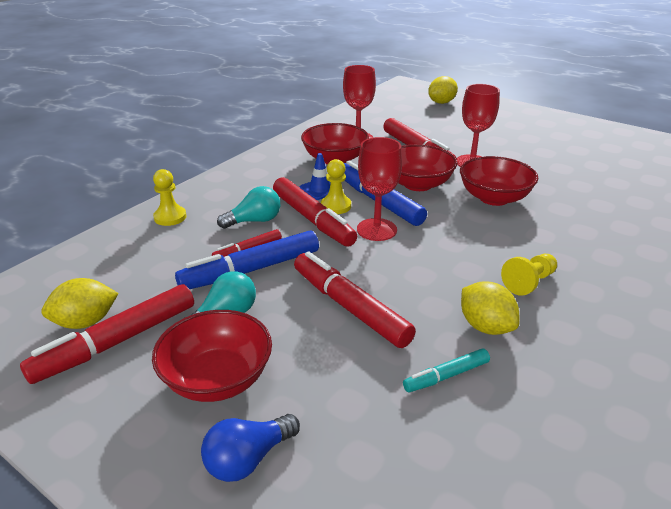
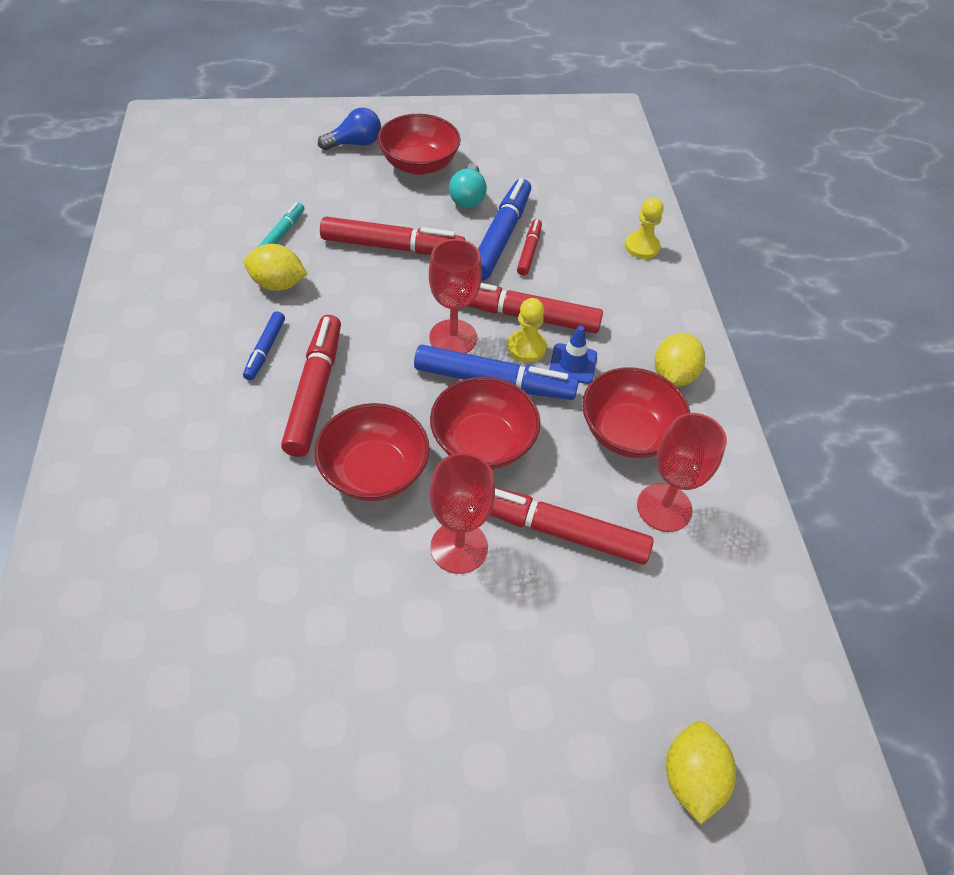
camera: 135 degrees right, 20 degrees up
red marker [20,284,194,384] -> red marker moved to [281,315,341,457]
yellow lemon [41,278,119,329] -> yellow lemon moved to [655,333,705,387]
blue light bulb [201,414,300,482] -> blue light bulb turned 60 degrees clockwise [318,108,381,150]
turquoise light bulb [217,186,280,229] -> none
yellow pawn [501,254,557,296] -> blue marker [243,311,285,381]

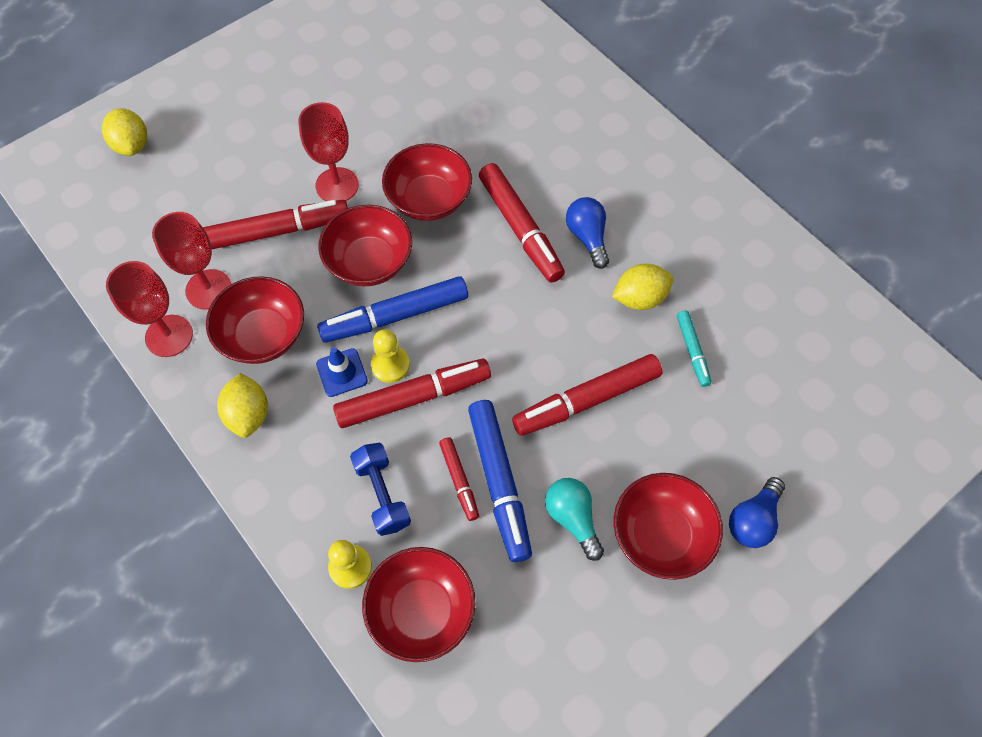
camera: 150 degrees right, 10 degrees up
blue marker [243,311,285,381] -> blue light bulb [566,197,609,269]
red goblet [429,239,482,353] -> red goblet moved to [106,261,193,357]
none -> blue dumbbell [350,443,411,536]
none -> red bowl [362,547,476,662]

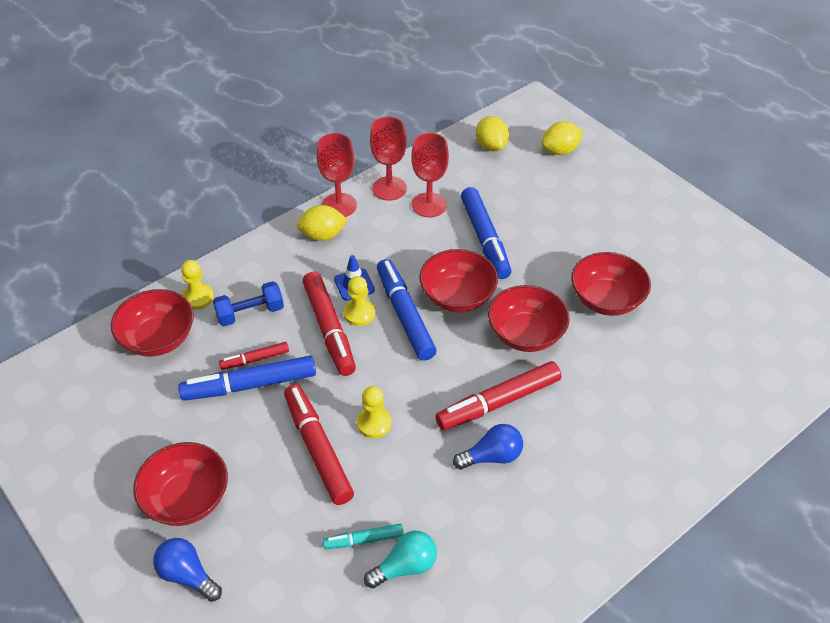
camera: 90 degrees right, 15 degrees down
red marker [203,200,348,249] -> blue marker [461,187,511,279]
red bowl [206,276,304,364] -> red bowl moved to [571,252,651,316]
red goblet [298,102,359,201] -> red goblet moved to [317,133,357,217]
turquoise light bulb [545,478,604,561] -> turquoise light bulb moved to [364,531,437,589]
yellow lemon [612,264,673,310] -> yellow lemon moved to [476,116,509,151]
none -> yellow pawn [357,386,391,438]

